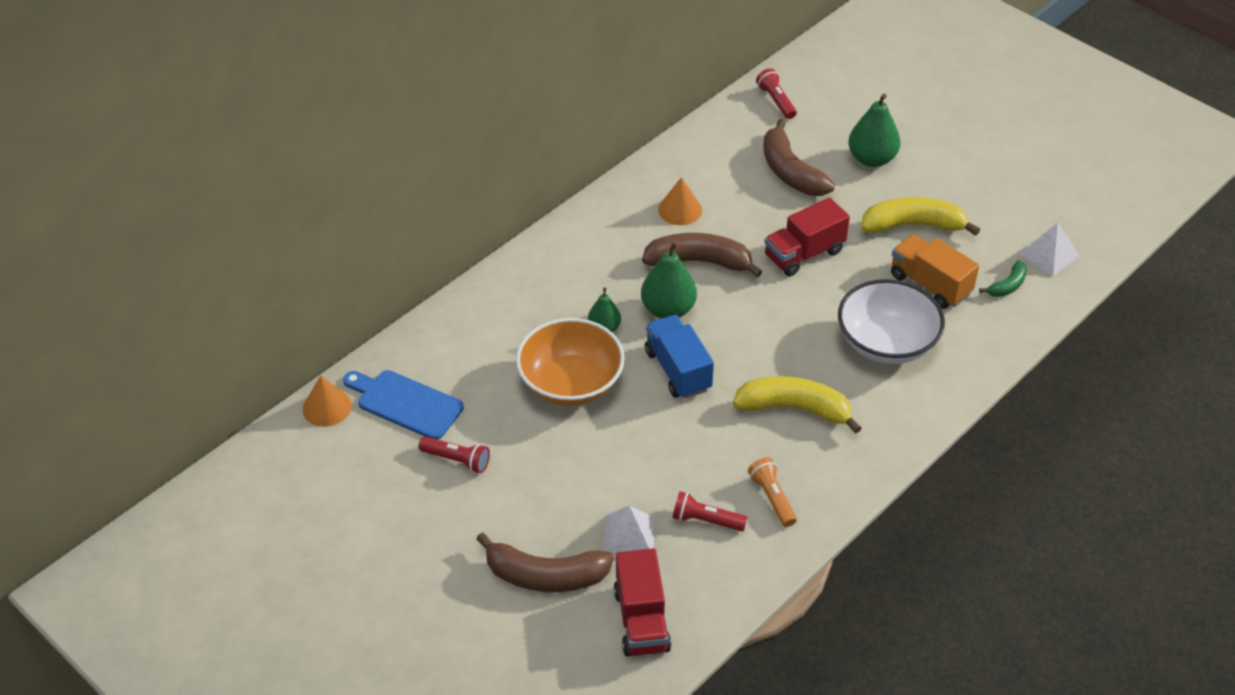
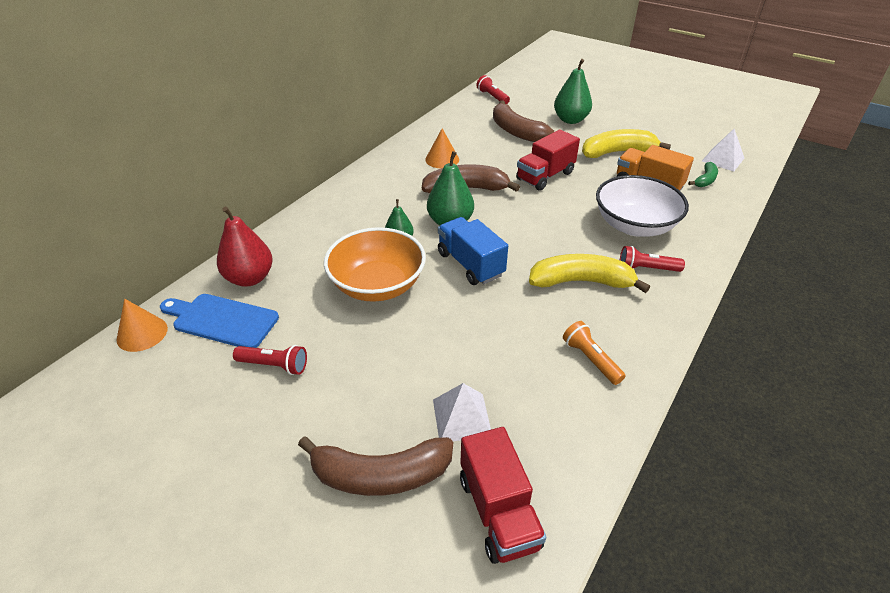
camera: 10 degrees left, 5 degrees down
red flashlight [672,491,747,531] -> red flashlight moved to [620,246,685,272]
none -> red pear [217,207,273,286]

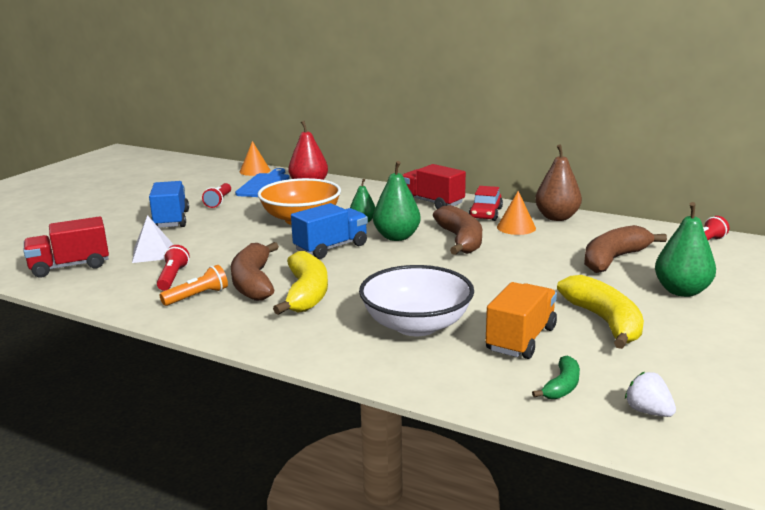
camera: 85 degrees right, 20 degrees down
brown banana [298,436,453,496] -> brown banana moved to [231,242,279,301]
red truck [516,130,580,191] -> red truck moved to [403,164,466,209]
red flashlight [620,246,685,272] -> red flashlight moved to [157,245,190,291]
green banana [688,162,718,187] -> green banana turned 90 degrees counterclockwise [532,355,580,399]
white pyramid [702,129,744,171] -> white strawberry [625,372,676,417]
none -> blue truck [149,181,189,228]
none -> red car [469,186,503,221]
none -> brown pear [535,144,582,221]

